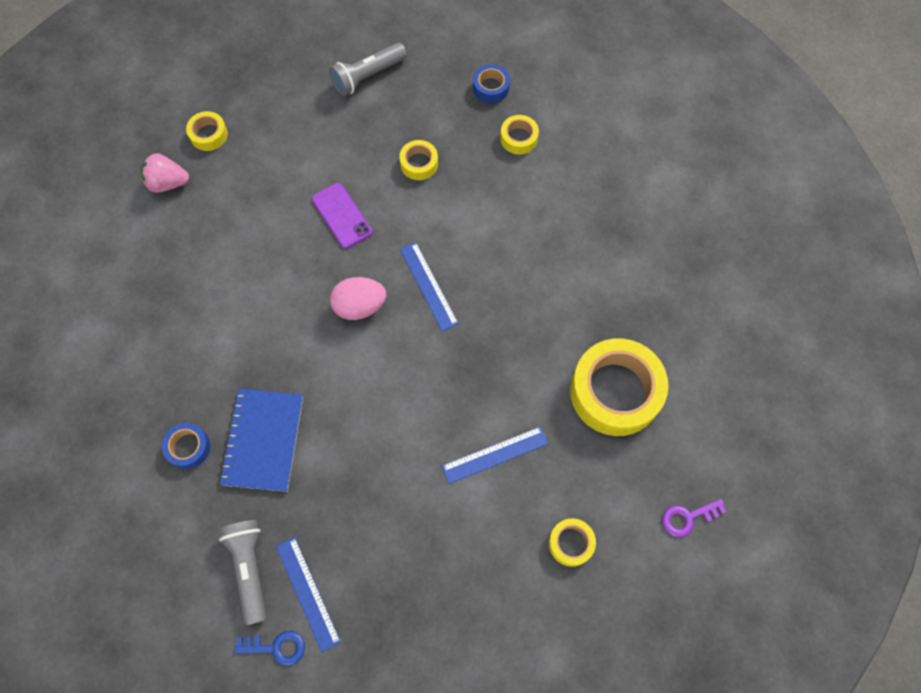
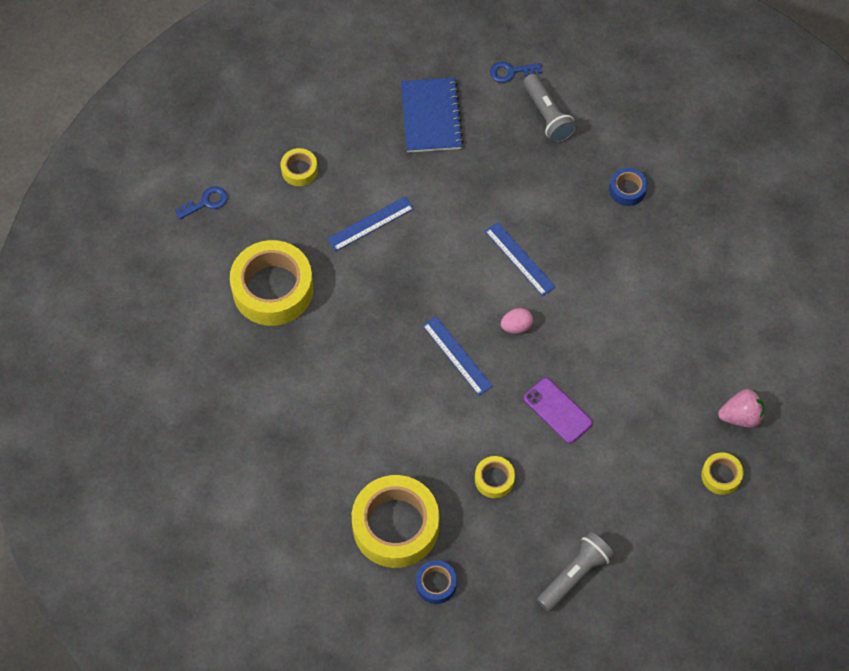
camera: 170 degrees right, 5 degrees down
blue notebook [219,389,303,492] -> blue notebook moved to [401,78,464,153]
blue ruler [276,537,341,652] -> blue ruler moved to [485,222,556,296]
pink egg [330,277,386,320] -> pink egg [501,308,533,334], size x0.64
yellow tape [500,115,539,155] -> yellow tape [352,475,439,568], size x2.15
purple key [662,499,726,537] -> blue key [175,186,228,219]

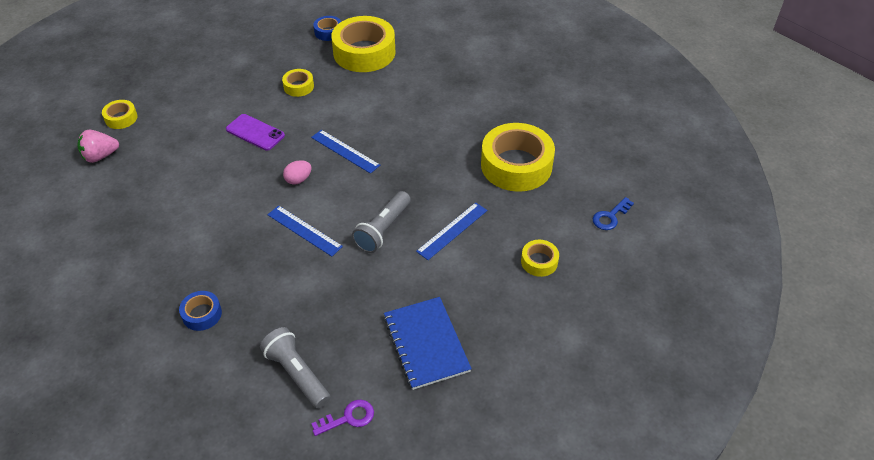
camera: 165 degrees right, 15 degrees down
blue key [490,62,542,83] -> purple key [311,400,374,436]
grey flashlight [537,532,614,612] -> grey flashlight moved to [352,191,411,253]

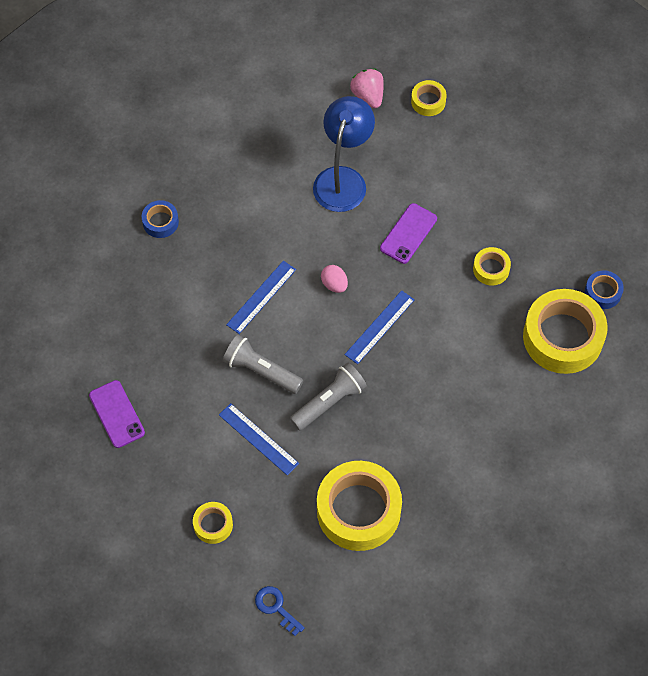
camera: 90 degrees right, 15 degrees up
grey flashlight [260,327,331,409] -> grey flashlight moved to [290,362,367,431]
purple key [311,400,374,436] -> none
blue notebook [384,297,472,390] -> purple phone [89,380,145,448]
none -> blue lamp [313,96,375,212]

